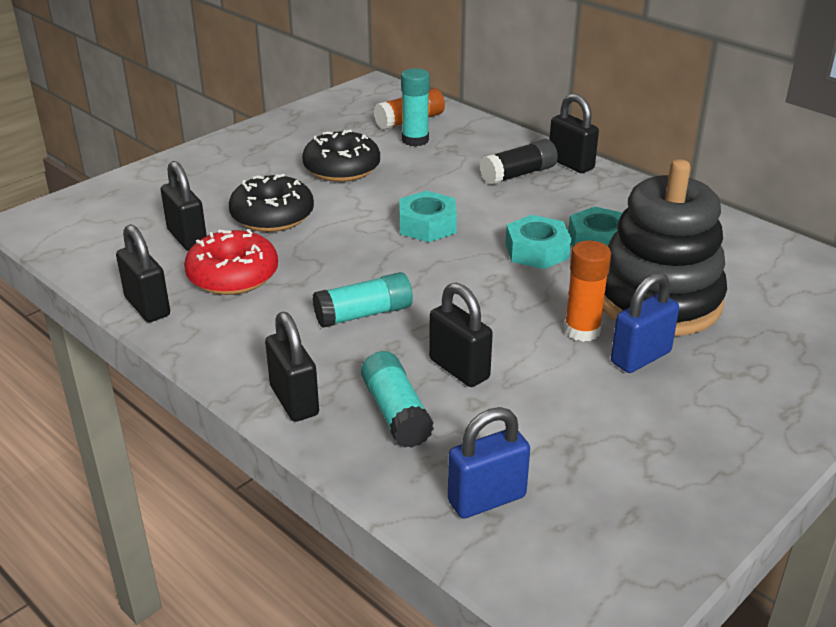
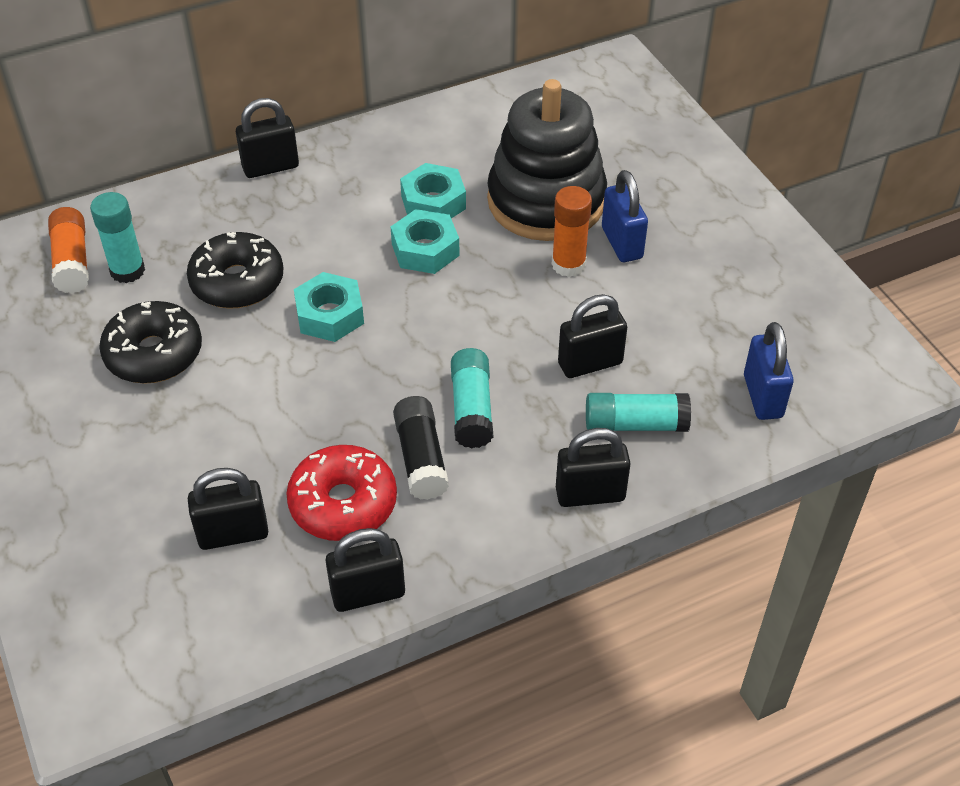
camera: 70 degrees left, 15 degrees up
black donut [229,174,314,232] -> black donut moved to [187,232,283,309]
black glue stick [480,139,558,185] -> black glue stick moved to [393,396,449,500]

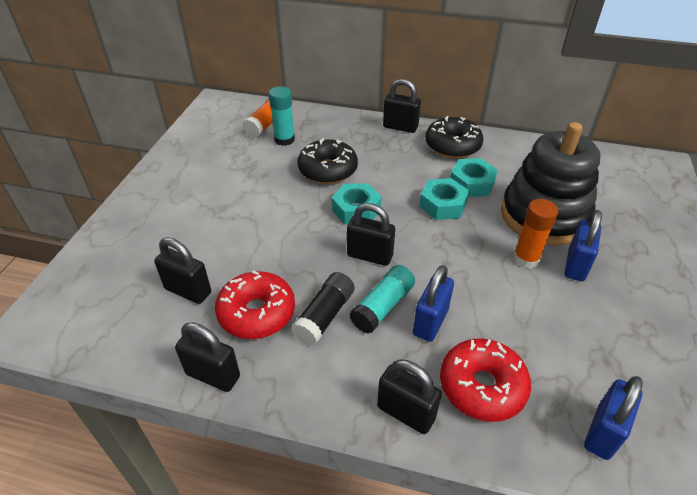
camera: 40 degrees right, 5 degrees down
black donut [99,301,202,384] -> black donut moved to [425,116,483,158]
black padlock [558,294,627,378] -> black padlock moved to [347,203,395,266]
turquoise glue stick [586,393,691,432] -> red donut [440,338,531,422]
none -> blue padlock [413,265,454,342]

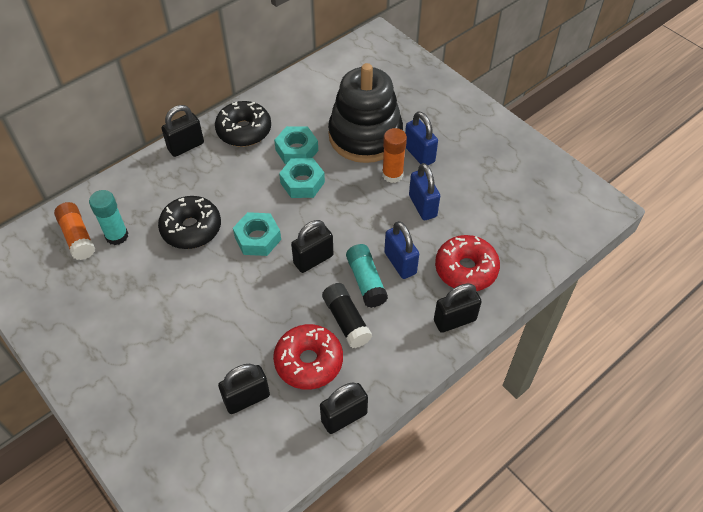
camera: 55 degrees left, 10 degrees up
blue padlock [584,376,643,460] -> blue padlock moved to [409,163,440,220]

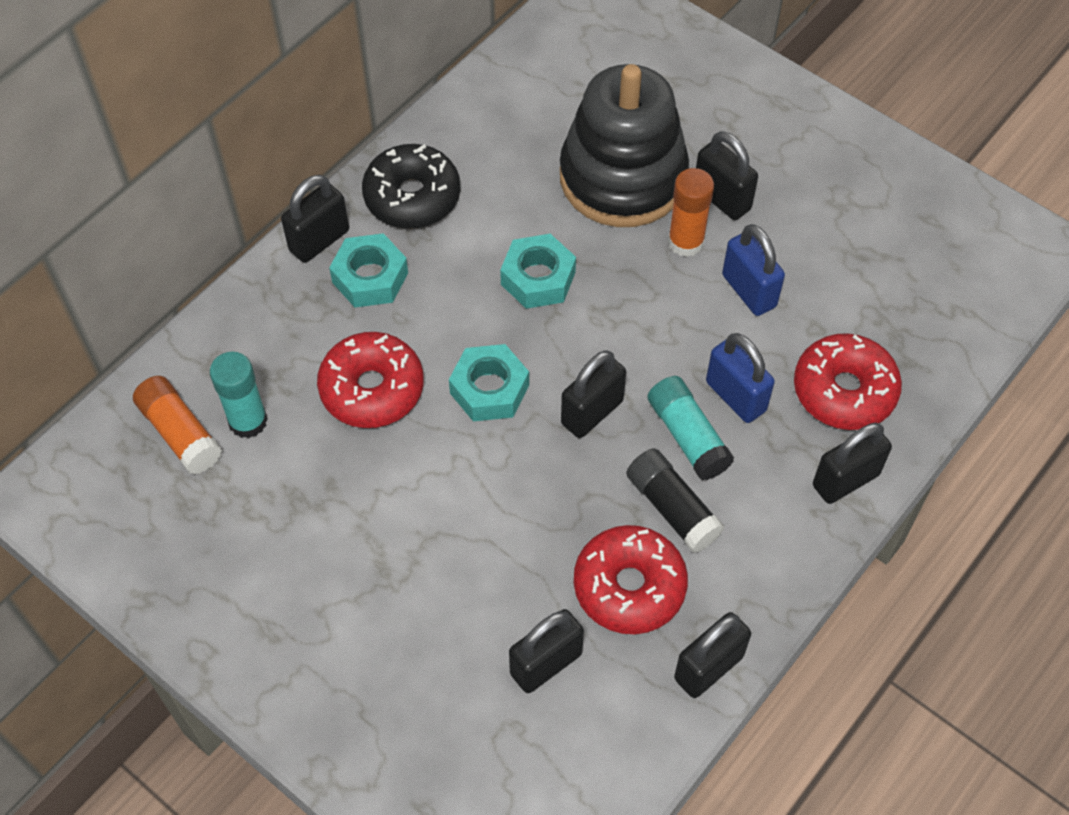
camera: 10 degrees left, 5 degrees up
black donut [158,196,221,249] -> red donut [317,332,424,428]
turquoise nut [274,126,318,164] -> turquoise nut moved to [329,233,408,307]
blue padlock [405,111,438,165] -> black padlock [696,131,758,220]

